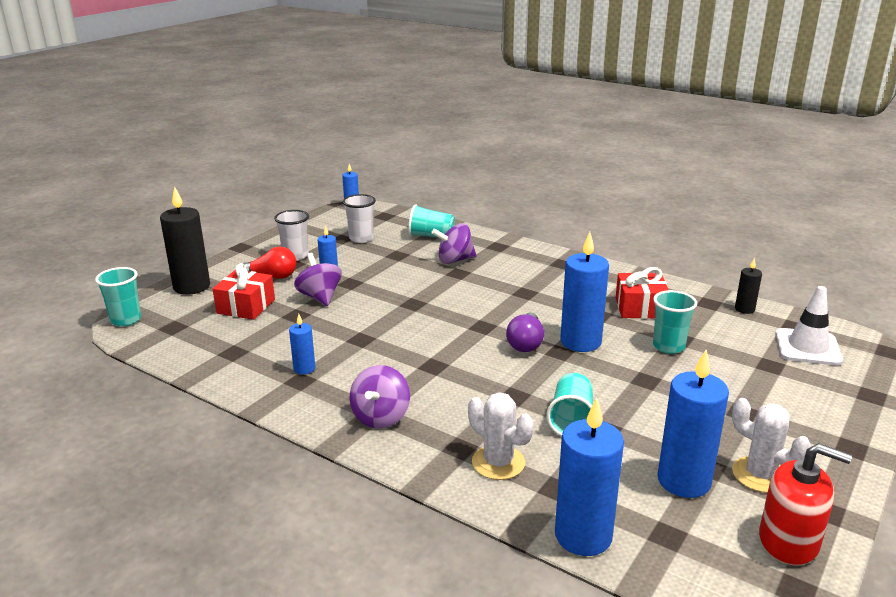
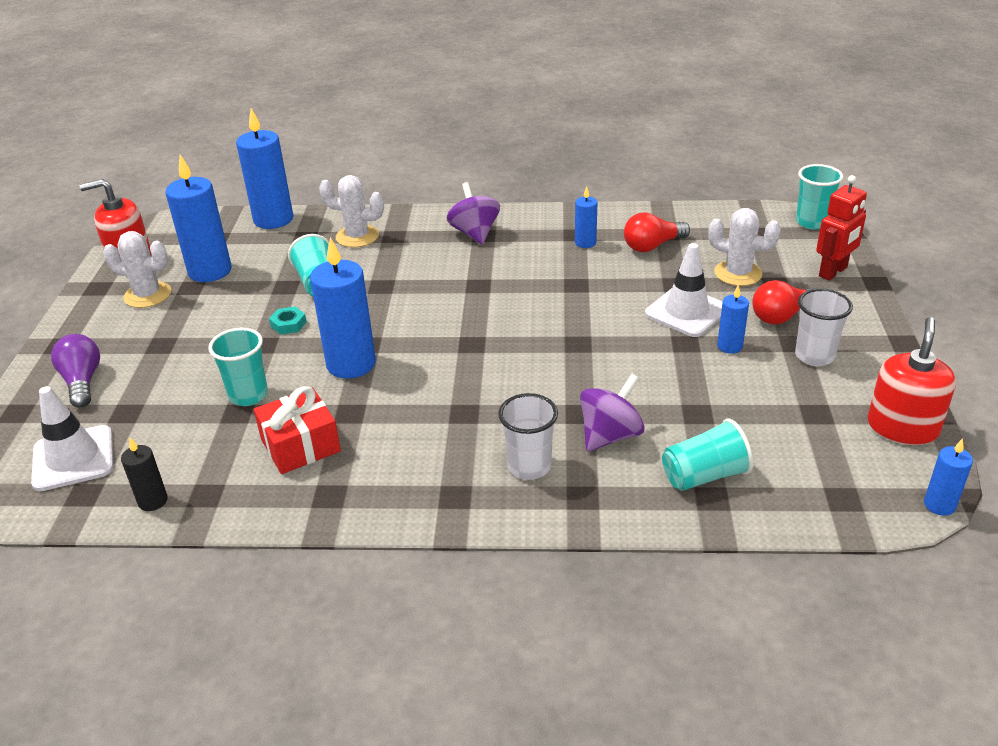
camera: 150 degrees right, 10 degrees up
black candle [160,187,210,295] -> red robot [816,175,867,281]
red gift [213,263,275,320] -> white cactus [708,208,781,286]
purple spinning top [294,253,342,306] -> white traffic cone [645,243,723,337]
white cup [343,194,376,243] -> white cup moved to [498,393,558,480]
purple light bulb [506,312,544,352] -> purple light bulb moved to [51,334,100,408]
none -> turquoise nut [269,306,307,335]
none -> red light bulb [624,212,690,252]
none -> red soap dispenser [868,317,956,445]

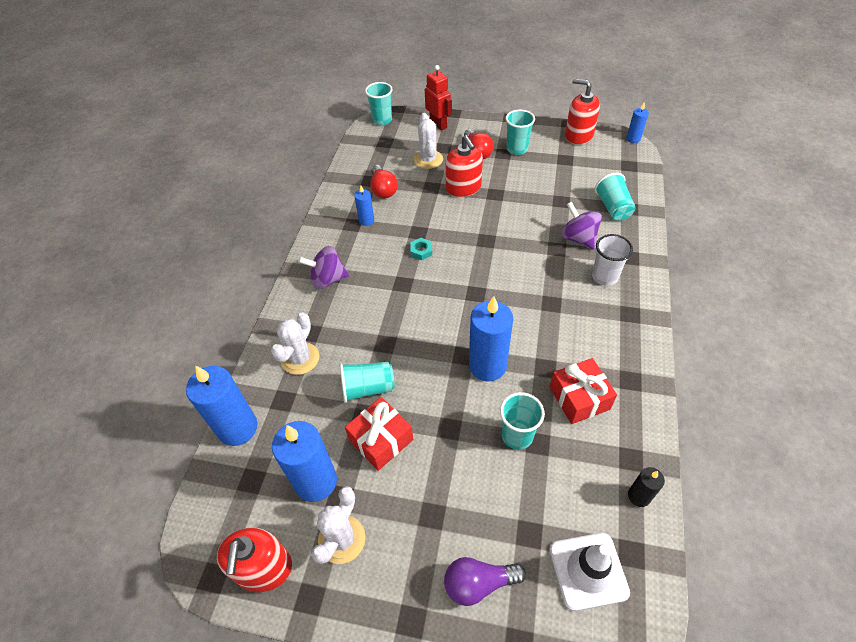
camera: 80 degrees left, 15 degrees up
turquoise nut [269,306,307,335] -> turquoise nut moved to [410,238,432,260]
white traffic cone [645,243,723,337] -> red soap dispenser [445,135,483,197]
white cactus [708,208,781,286] -> white cactus turned 45 degrees counterclockwise [414,113,443,169]
blue candle [717,285,749,354] -> none
white cup [795,289,853,366] -> turquoise cup [505,110,535,155]
none -> red gift [345,397,413,471]

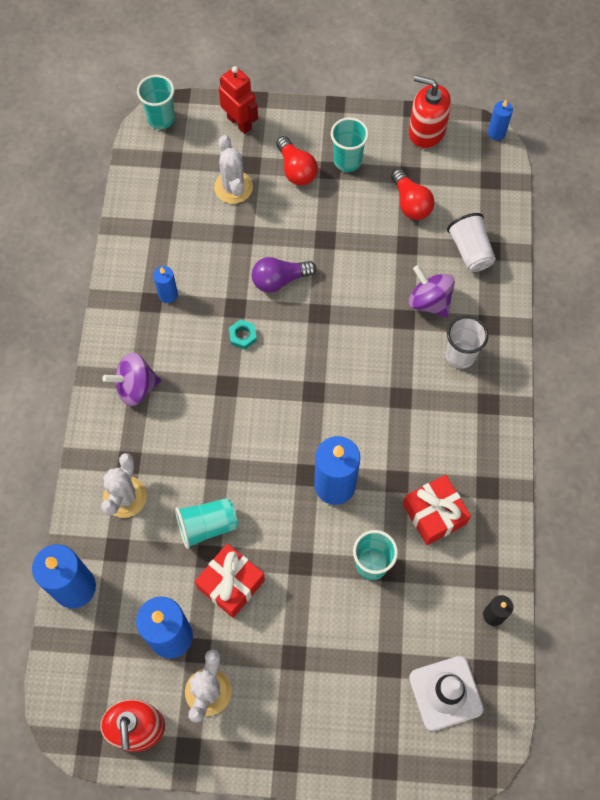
camera: 10 degrees left, 15 degrees up
red light bulb [370,165,398,198] -> red light bulb moved to [391,169,434,220]
purple light bulb [444,557,526,606] -> purple light bulb moved to [252,257,316,293]
red soap dispenser [445,135,483,197] -> none
turquoise cup [595,173,636,221] -> white cup [447,213,495,272]

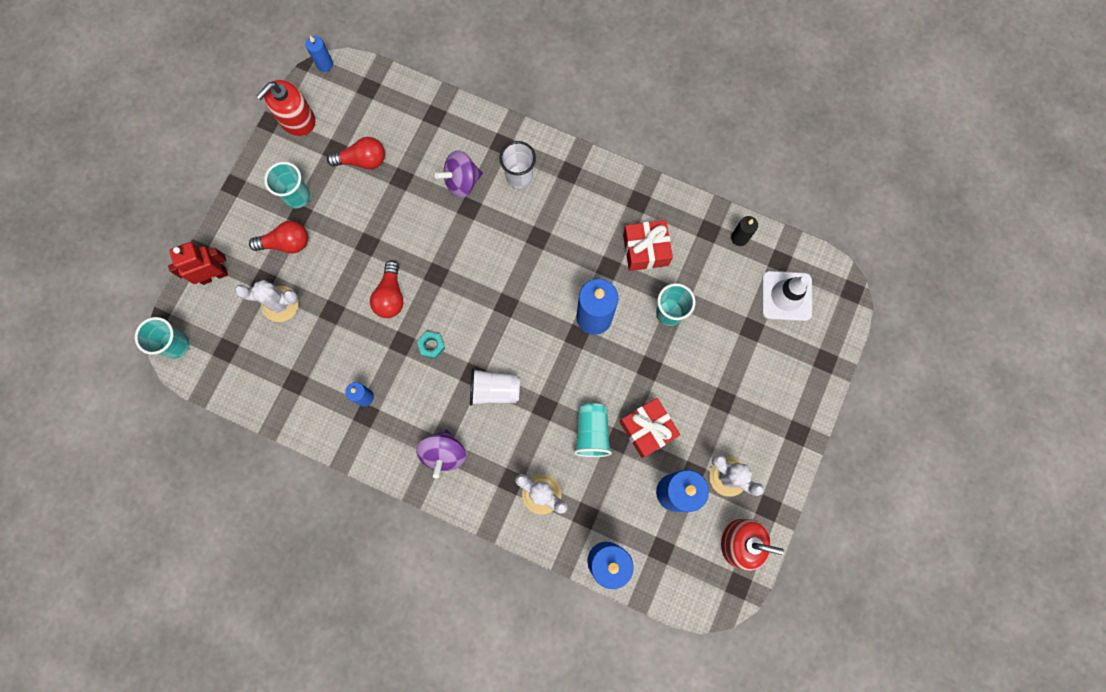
camera: 70 degrees left, 10 degrees up
purple light bulb [252,257,316,293] -> red light bulb [370,260,403,318]
white cup [447,213,495,272] -> white cup moved to [470,368,520,406]

